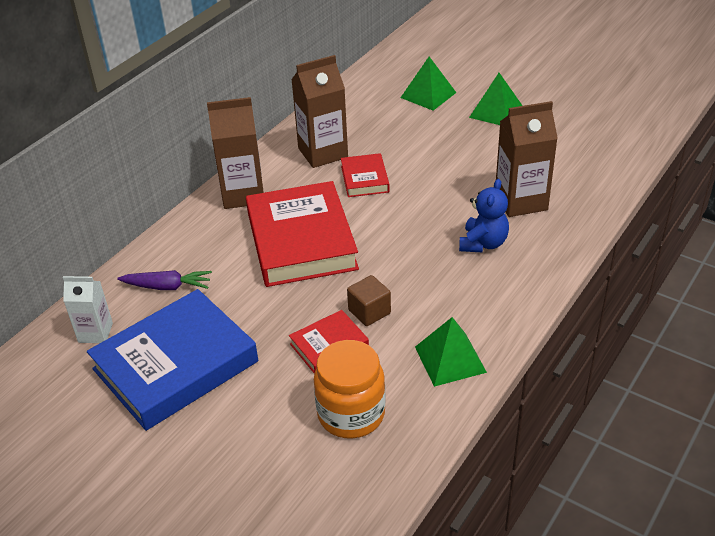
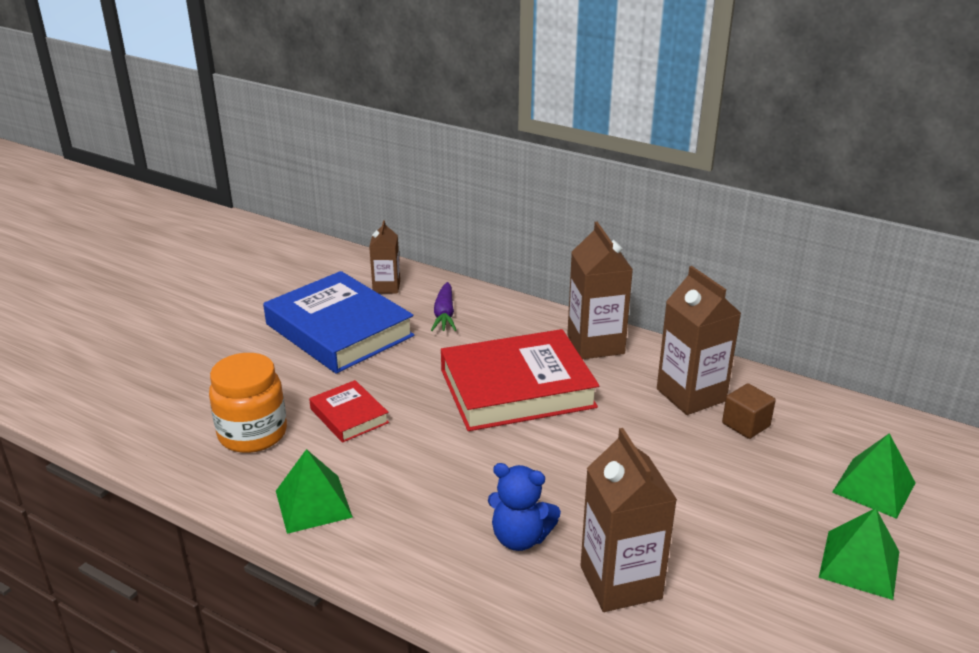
camera: 85 degrees right, 10 degrees down
white carton [63,276,113,343] -> brown carton [369,220,400,293]
red book [341,153,390,197] -> none
brown cube [347,275,391,326] -> brown cube moved to [722,384,776,439]

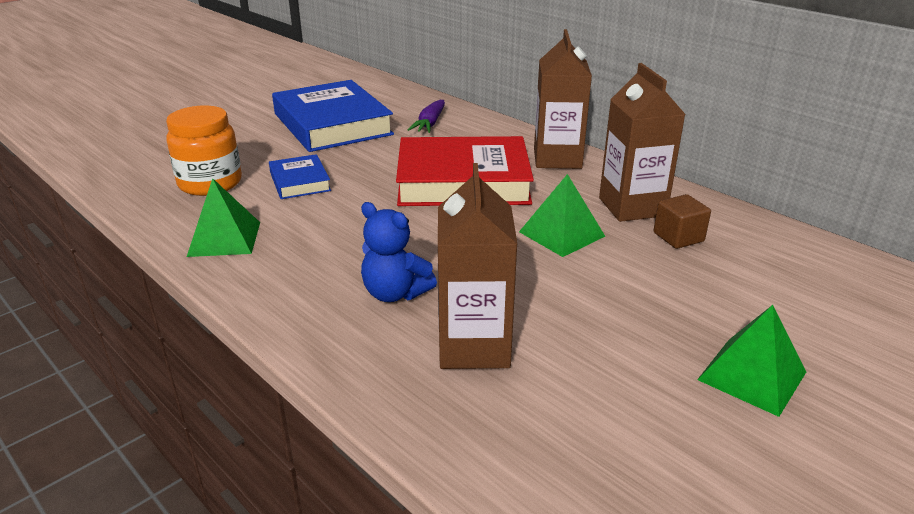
camera: 15 degrees right, 0 degrees up
red book [309,380,389,443] -> blue book [269,154,331,199]
brown carton [369,220,400,293] -> none
green pyramid [832,433,916,519] -> green pyramid moved to [519,174,606,257]

